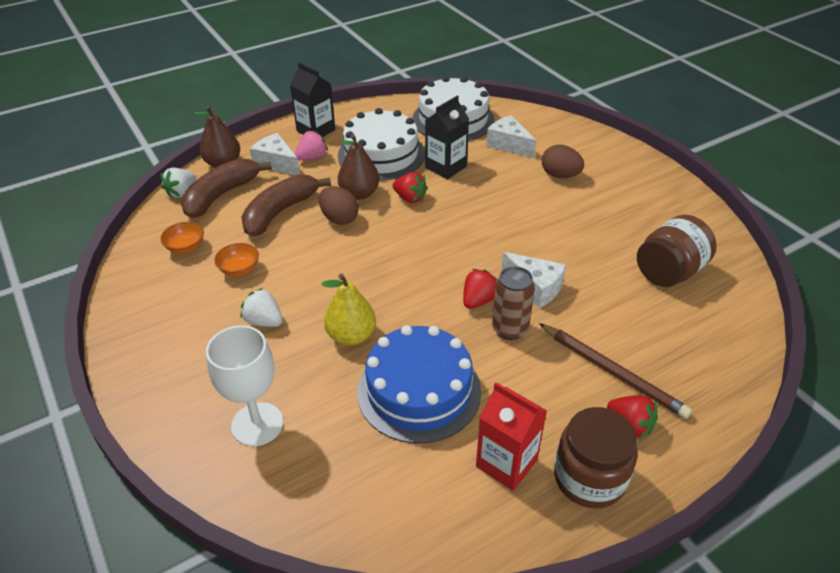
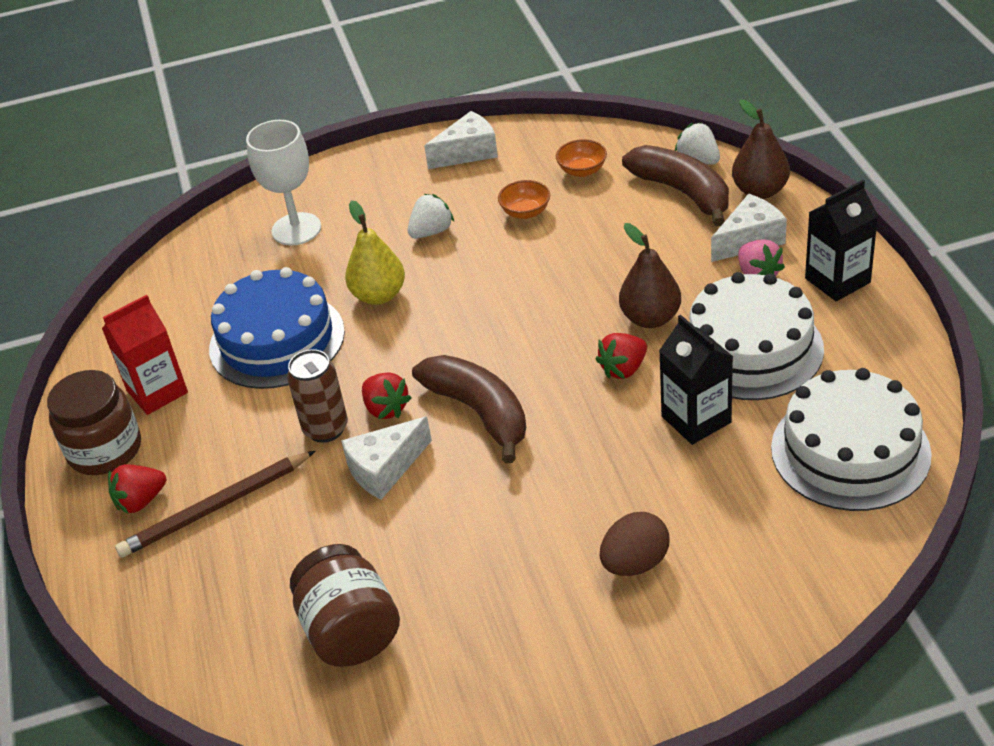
camera: 110 degrees right, 0 degrees up
brown banana [241,174,331,237] -> brown banana moved to [412,355,526,463]
brown egg [319,186,359,225] -> none
white cheese [486,115,537,158] -> white cheese moved to [424,111,498,169]

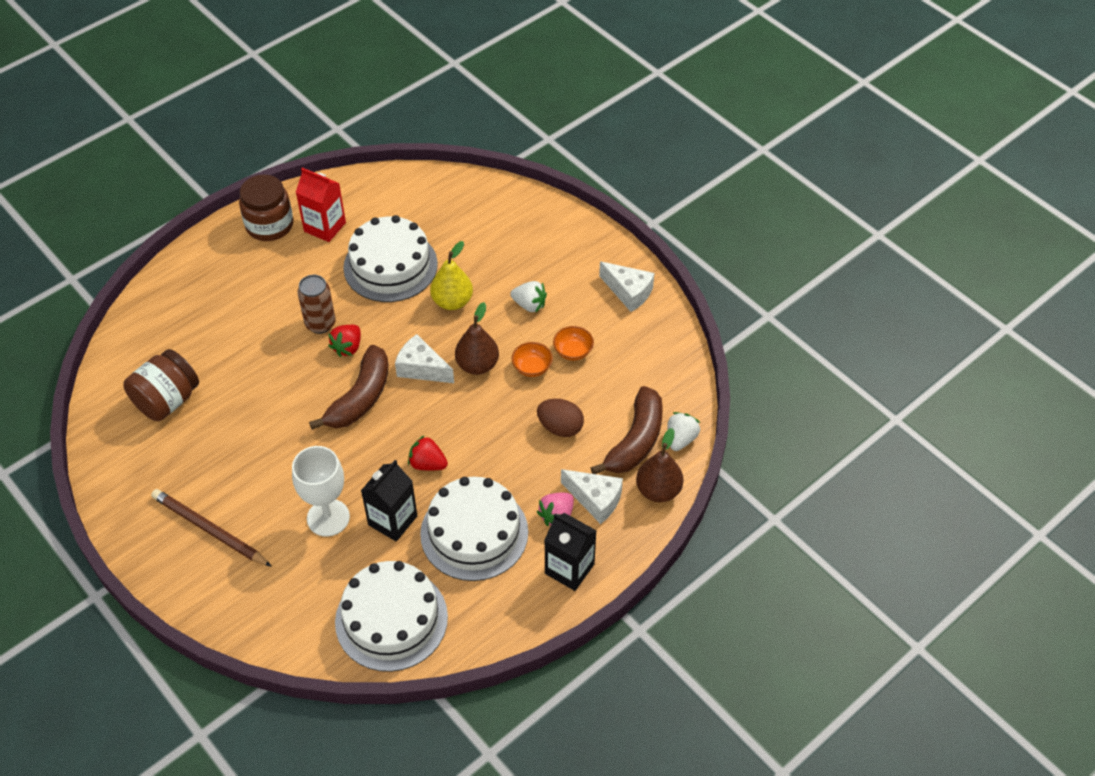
camera: 60 degrees right, 10 degrees up
red strawberry [108,464,166,514] -> none
brown pencil [115,451,315,558] -> brown pencil moved to [151,489,272,567]
blue cake [209,267,345,389] -> white cake [343,215,438,302]
white goblet [246,120,321,245] -> white goblet moved to [292,446,350,537]
white cheese [341,417,432,500] -> white cheese moved to [395,334,454,383]
orange bowl [556,139,607,177] -> orange bowl moved to [512,342,553,377]
brown egg [600,512,669,576] -> brown egg moved to [537,399,584,437]
brown pear [619,223,681,328] -> brown pear moved to [455,302,499,375]

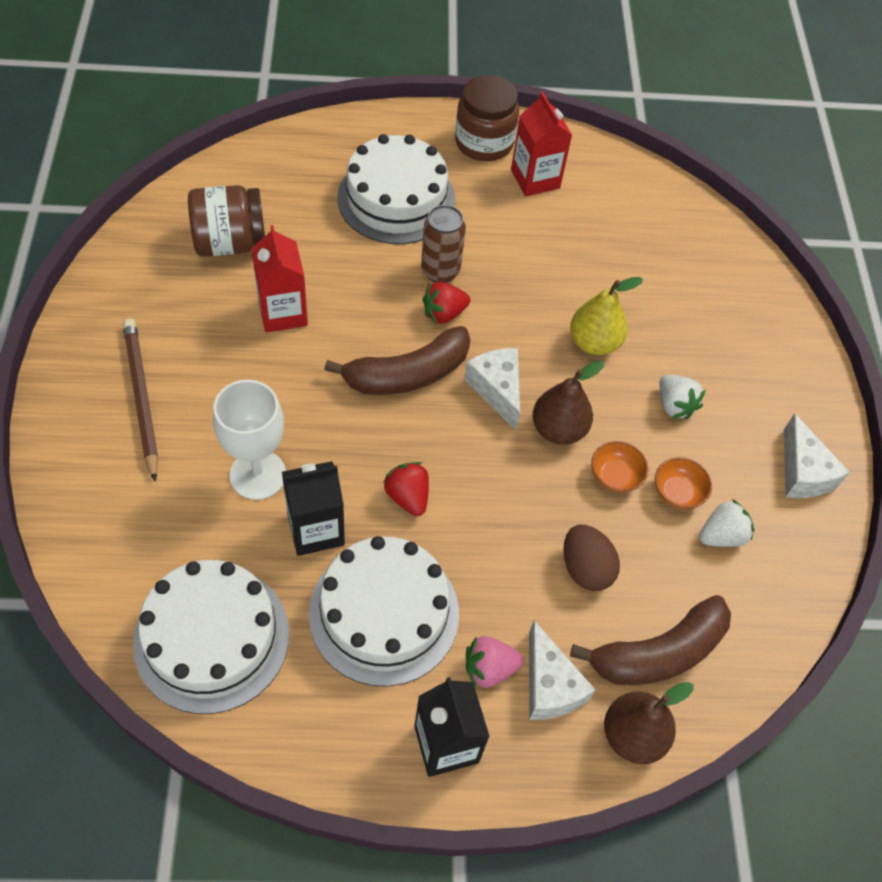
camera: 35 degrees right, 5 degrees up
white cake [343,215,438,302] -> white cake moved to [337,134,456,244]
white strawberry [667,412,700,451] -> white strawberry moved to [699,499,755,547]
none -> red carton [251,225,308,333]

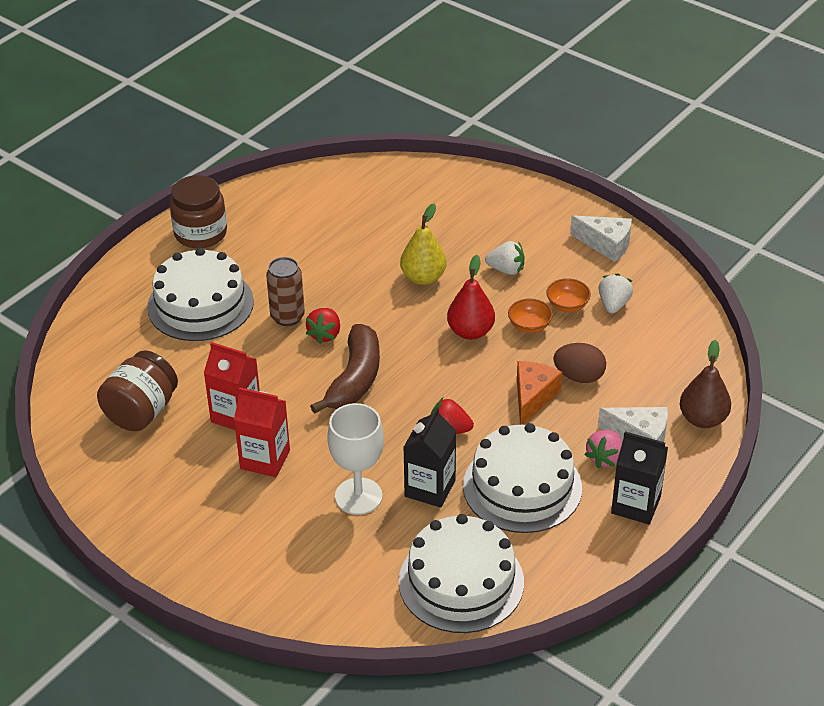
camera: 45 degrees left, 15 degrees down
brown pencil [123,319,158,482] -> none
white cheese [464,348,520,430] -> none
red carton [511,91,572,196] -> red carton moved to [234,388,290,477]
brown pear [533,361,604,445] -> red pear [447,255,495,340]
brown banana [570,595,731,685] -> none
none -> orange cheese [517,361,562,425]

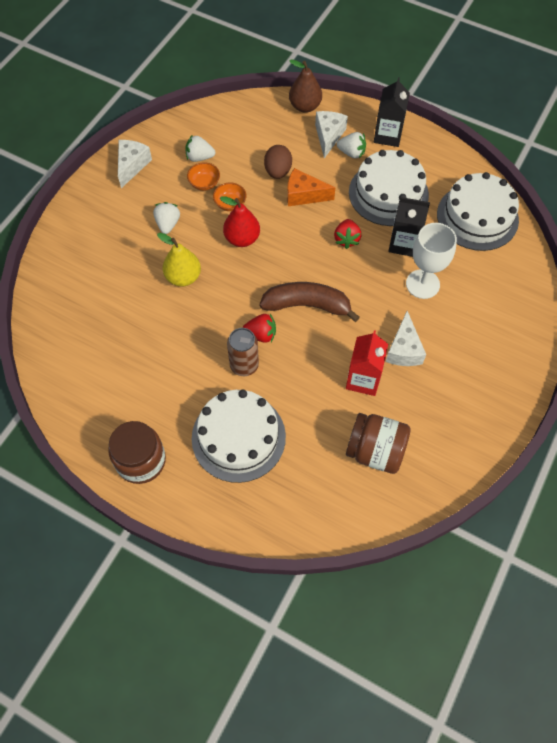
camera: 100 degrees left, 20 degrees up
red carton [234,388,290,477] -> white cheese [386,311,426,366]
pink strawberry [584,430,622,468] -> white strawberry [337,132,366,158]

